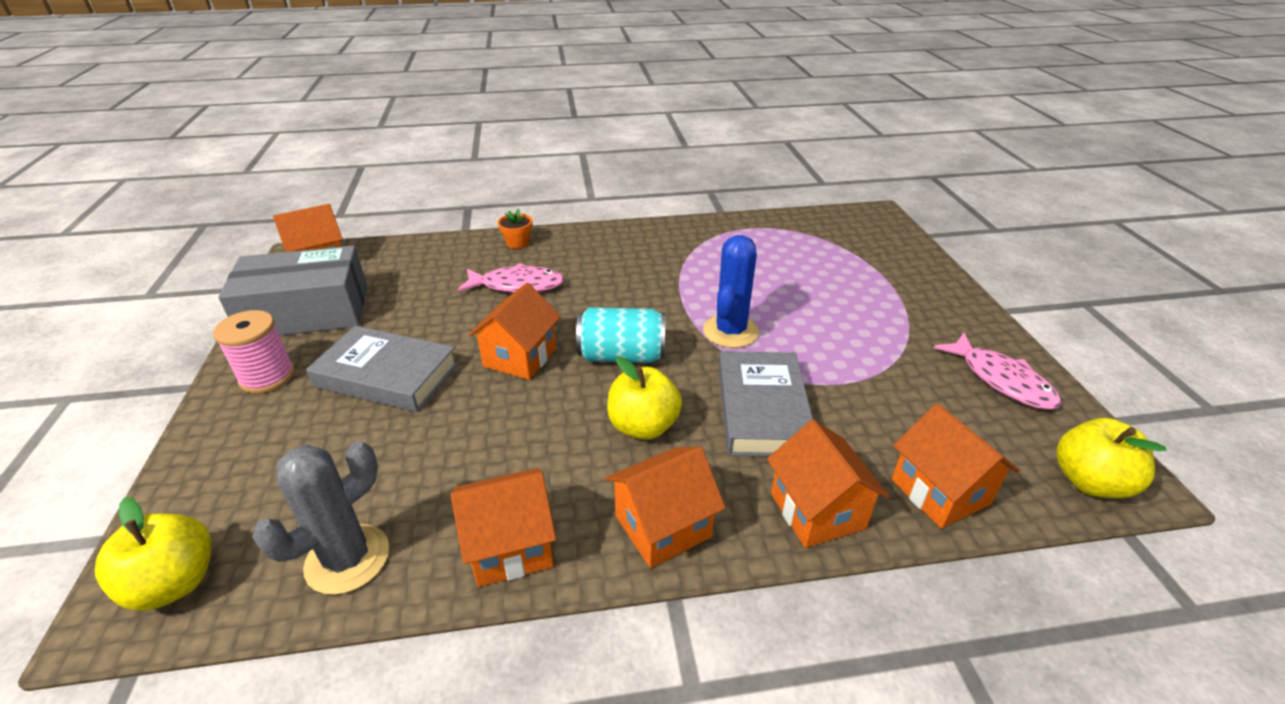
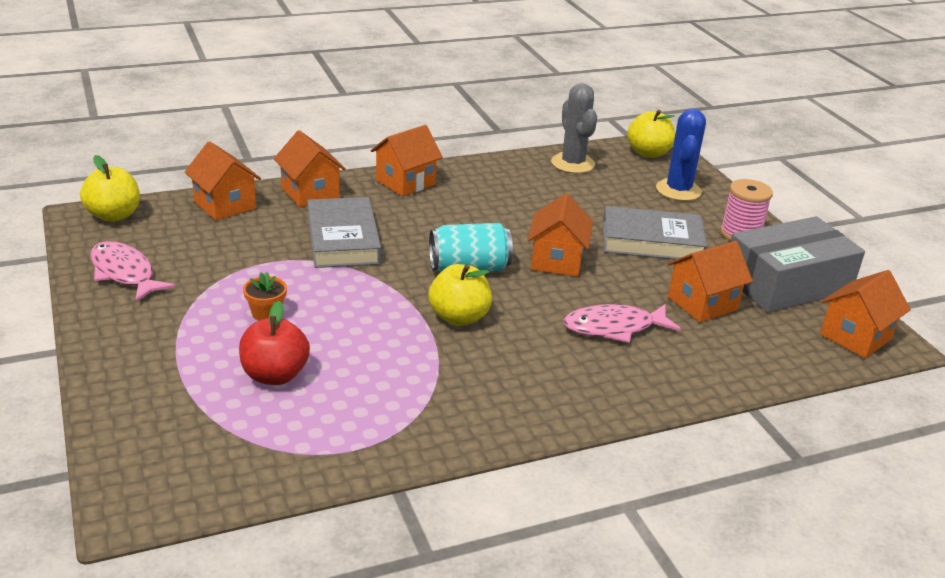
camera: 165 degrees right, 5 degrees down
grey cactus [252,441,389,595] -> grey cactus turned 45 degrees counterclockwise [551,83,597,173]
orange house [451,468,556,587] -> orange house moved to [667,241,753,322]
orange flower pot [498,208,532,249] -> orange flower pot moved to [243,272,287,321]
yellow apple [607,356,682,440] -> yellow apple moved to [428,264,492,326]
blue cactus [703,235,759,348] -> blue cactus moved to [656,109,706,201]
none -> red apple [239,301,310,385]

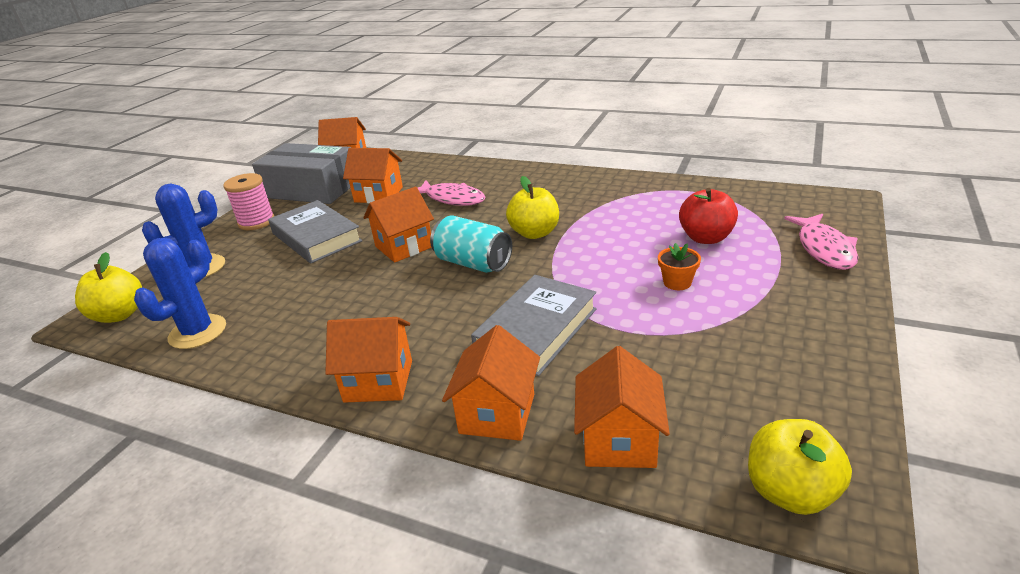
camera: 130 degrees left, 0 degrees up
pink fish [90,241,175,302] -> pink fish moved to [784,214,858,270]
grey cactus [551,83,597,173] -> blue cactus [134,238,226,349]

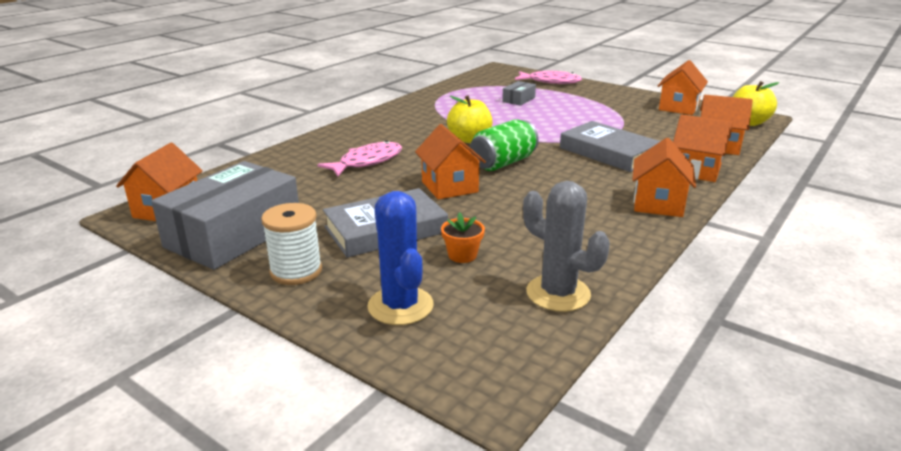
camera: 80 degrees left, 5 degrees down
yellow apple [75,252,142,323] -> none
blue cactus [134,238,226,349] -> grey cactus [523,181,610,312]
pink spool [223,173,274,230] -> white spool [261,203,322,285]
orange house [343,148,403,203] -> orange house moved to [658,60,708,115]
turquoise can [430,215,512,273] -> green can [470,119,539,171]
orange flower pot [658,243,701,290] -> orange flower pot moved to [441,212,485,263]
red apple [679,188,738,244] -> grey box [502,81,536,106]

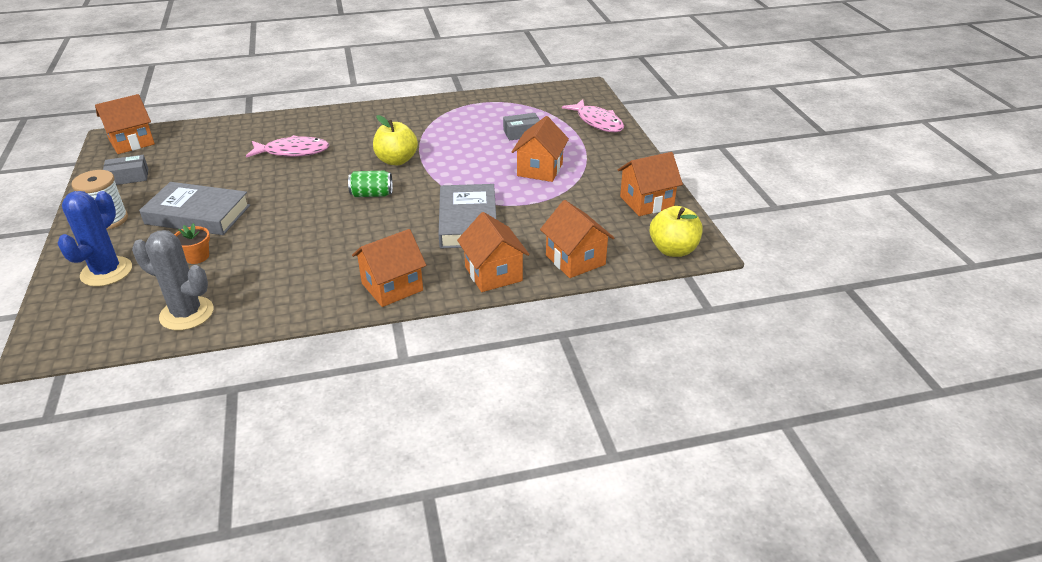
camera: 40 degrees right, 10 degrees up
grey box [151,161,299,270] -> grey box [103,155,148,185], size x0.43
orange house [415,124,486,199] -> orange house moved to [511,116,569,182]
green can [470,119,539,171] -> green can [348,171,393,197], size x0.66
grey cactus [523,181,610,312] -> grey cactus turned 60 degrees counterclockwise [132,230,213,331]

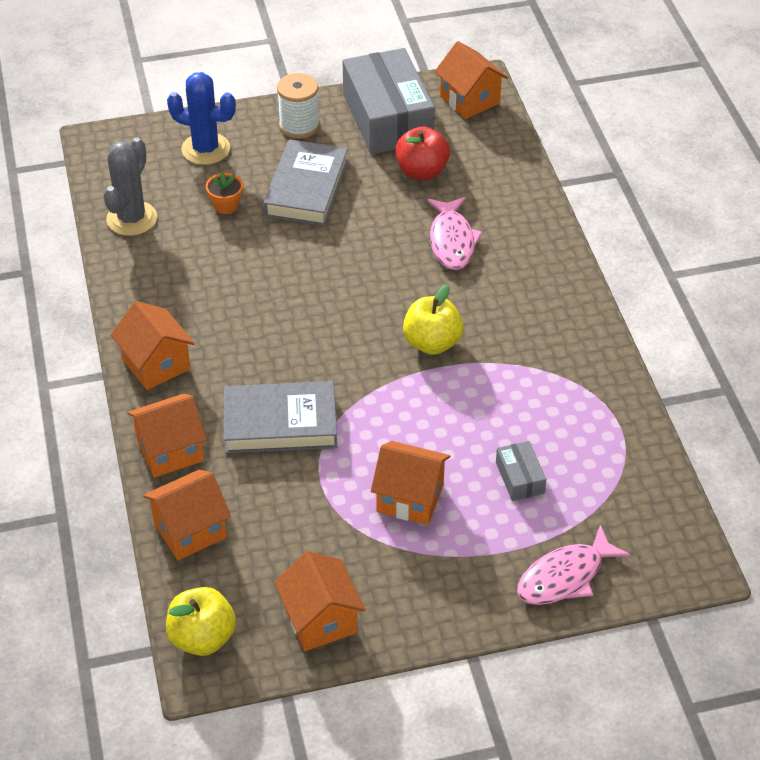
camera: 90 degrees right, 10 degrees up
grey box [103,155,148,185] -> grey box [343,48,435,154], size x2.31
green can [348,171,393,197] -> none
none -> red apple [395,126,450,180]

